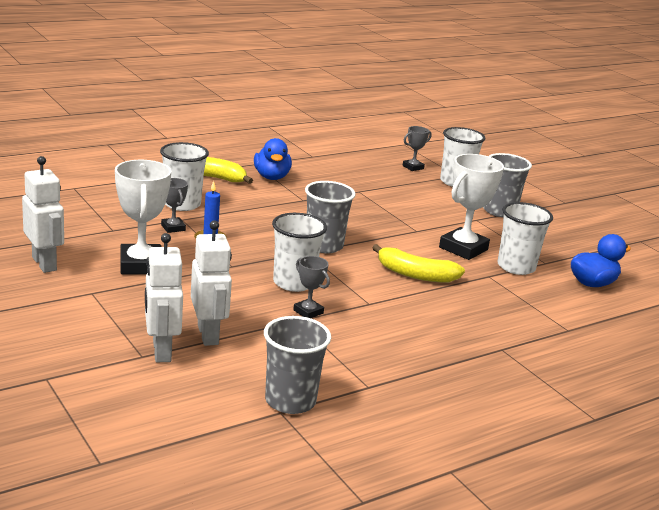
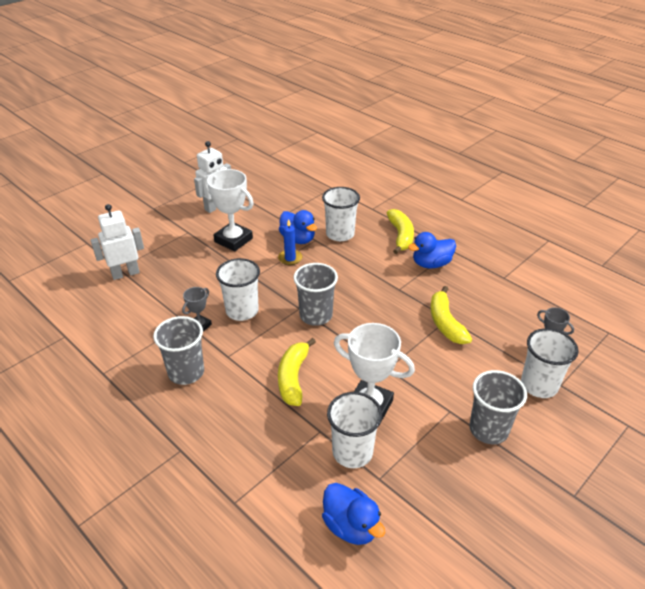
camera: 80 degrees right, 15 degrees up
white trophy [115,160,171,274] -> white trophy turned 60 degrees clockwise [204,169,254,252]
grey trophy [161,178,188,233] -> blue duck [279,210,317,244]
white robot [191,220,232,346] -> none
grey cup [264,316,331,414] -> grey cup moved to [153,316,204,385]
none -> yellow banana [430,286,472,344]

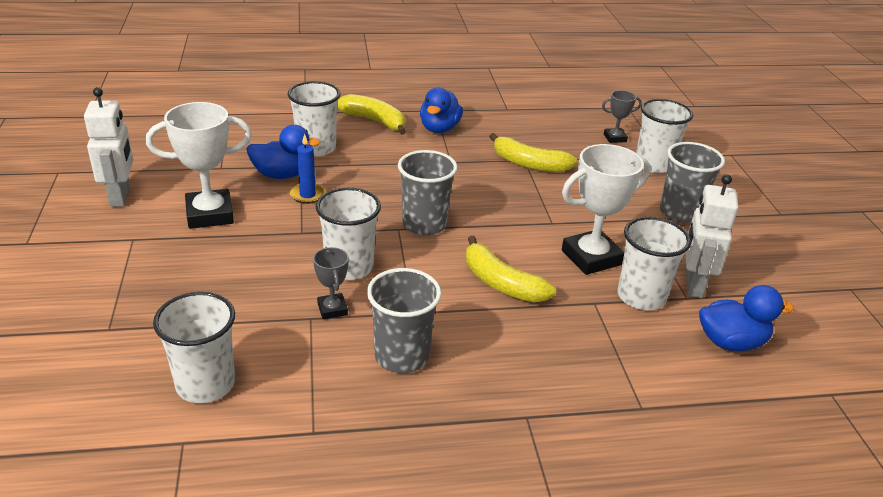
camera: 55 degrees left, 5 degrees down
white robot [91,204,144,280] -> white robot moved to [686,174,739,298]
none -> white cup [153,292,235,403]

